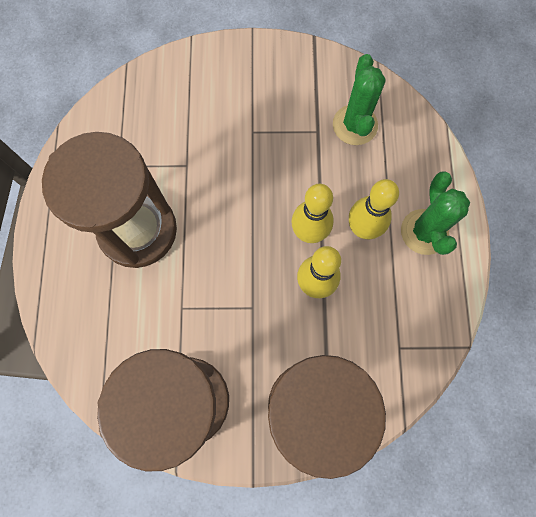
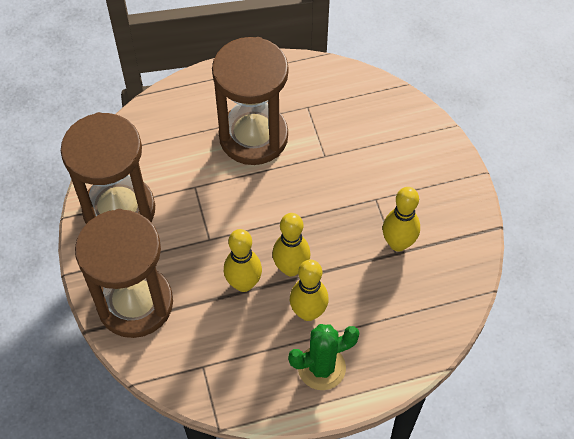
camera: 75 degrees right, 15 degrees down
green cactus [333,54,386,145] -> none
none -> yellow bowling pin [383,187,420,252]

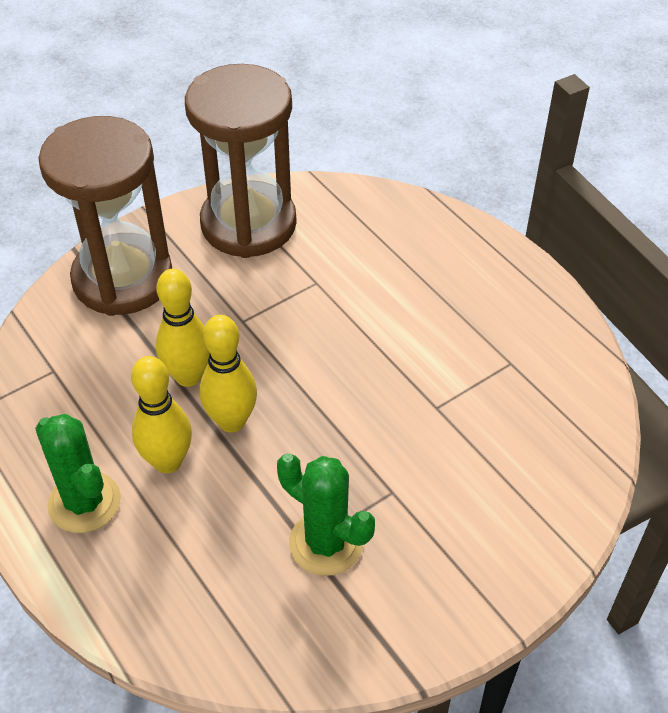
camera: 70 degrees right, 10 degrees down
brown hourglass [212,37,288,165] -> none
yellow bowling pin [383,187,420,252] -> green cactus [277,453,375,576]

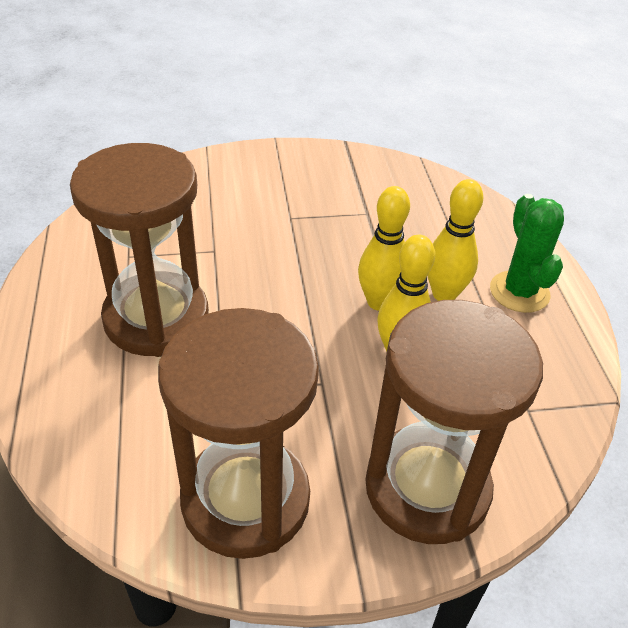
camera: 155 degrees left, 5 degrees down
green cactus [277,453,375,576] -> none
none -> brown hourglass [70,143,209,357]

